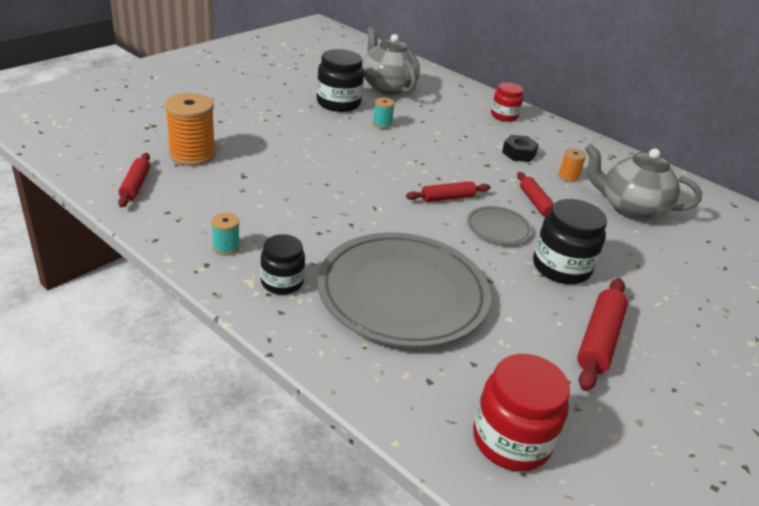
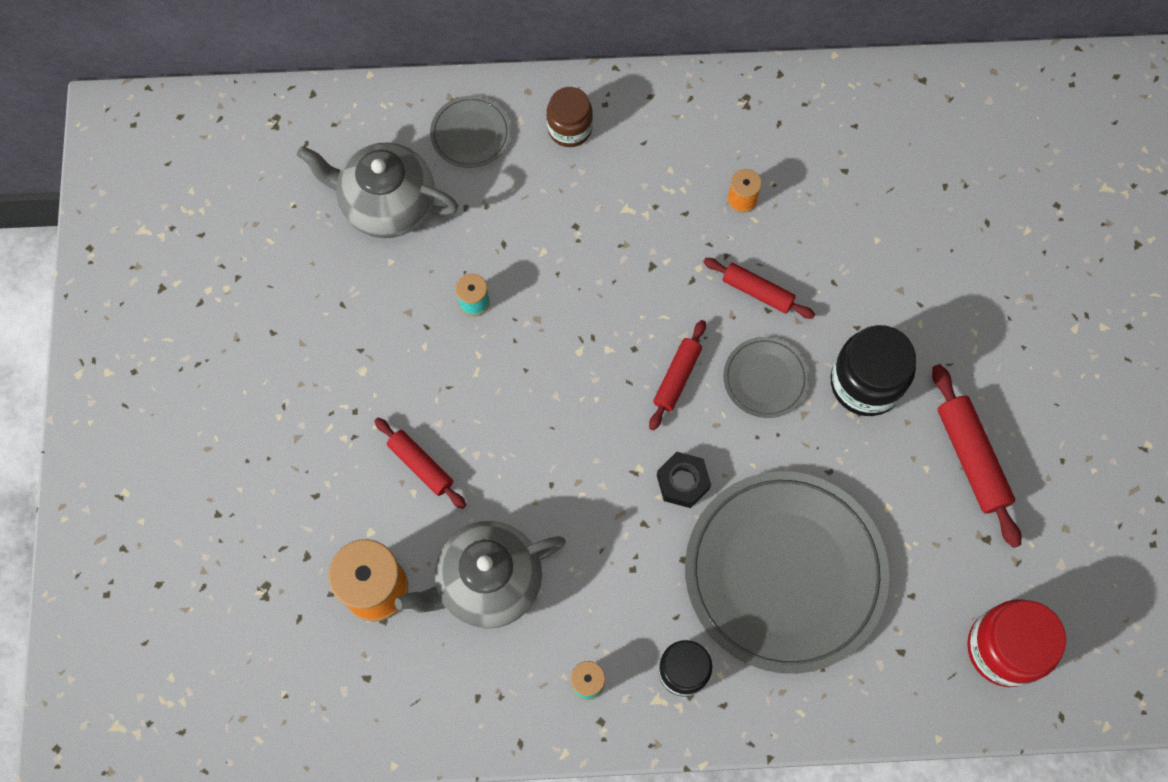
camera: 40 degrees left, 35 degrees up
red rolling pin [118,153,150,207] -> red rolling pin moved to [374,418,466,509]
black jar [317,49,364,112] -> none
red jar [491,82,523,122] -> brown jar [547,87,593,147]
black nut [502,135,539,162] -> black nut moved to [657,452,711,508]
grey teapot [585,144,702,221] -> grey teapot moved to [395,521,566,629]
none -> grey plate [430,96,511,168]

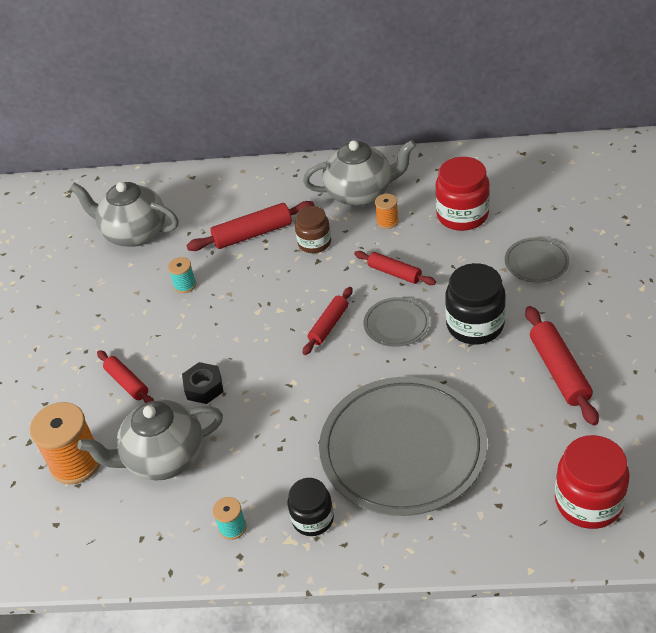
camera: 10 degrees right, 25 degrees down
grey plate [430,96,511,168] -> grey plate moved to [505,237,569,283]
brown jar [547,87,593,147] -> brown jar moved to [295,206,331,253]
black nut [657,452,711,508] -> black nut moved to [182,362,224,404]
none -> red rolling pin [186,201,315,251]
none -> grey teapot [303,140,416,206]
none -> red jar [436,157,490,231]

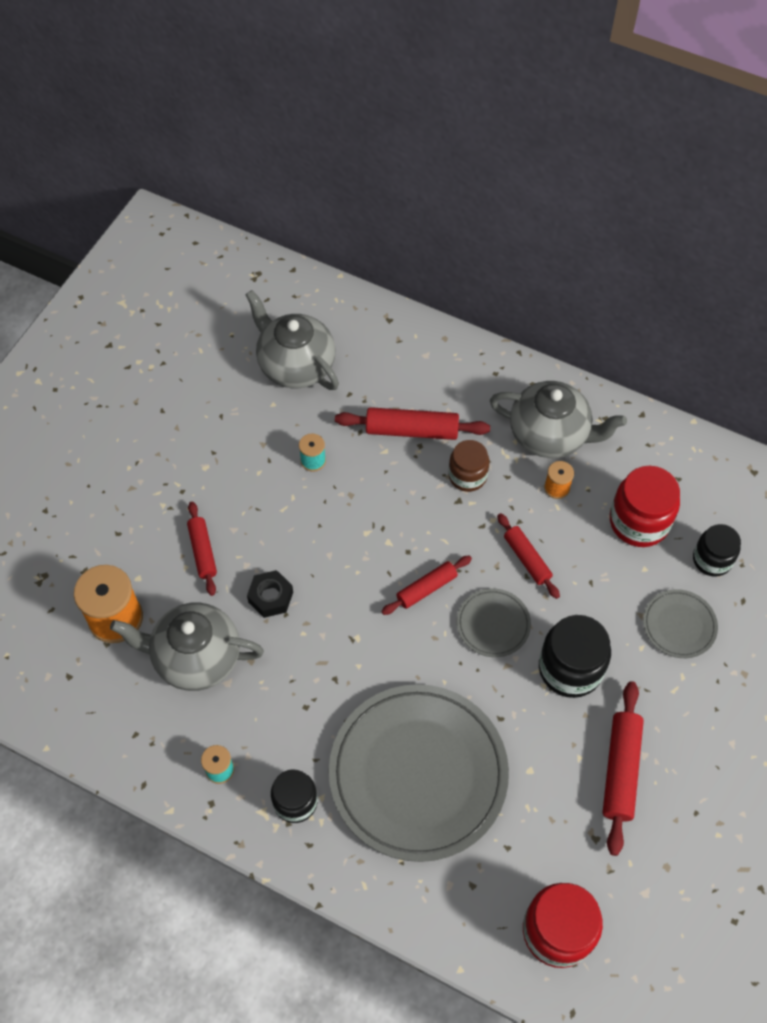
camera: 20 degrees right, 15 degrees up
none -> black jar [693,524,741,577]

